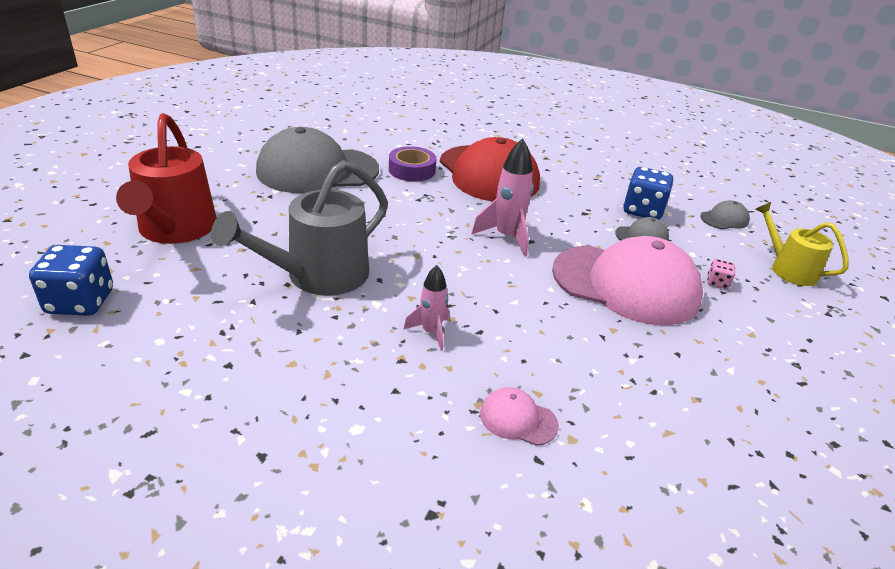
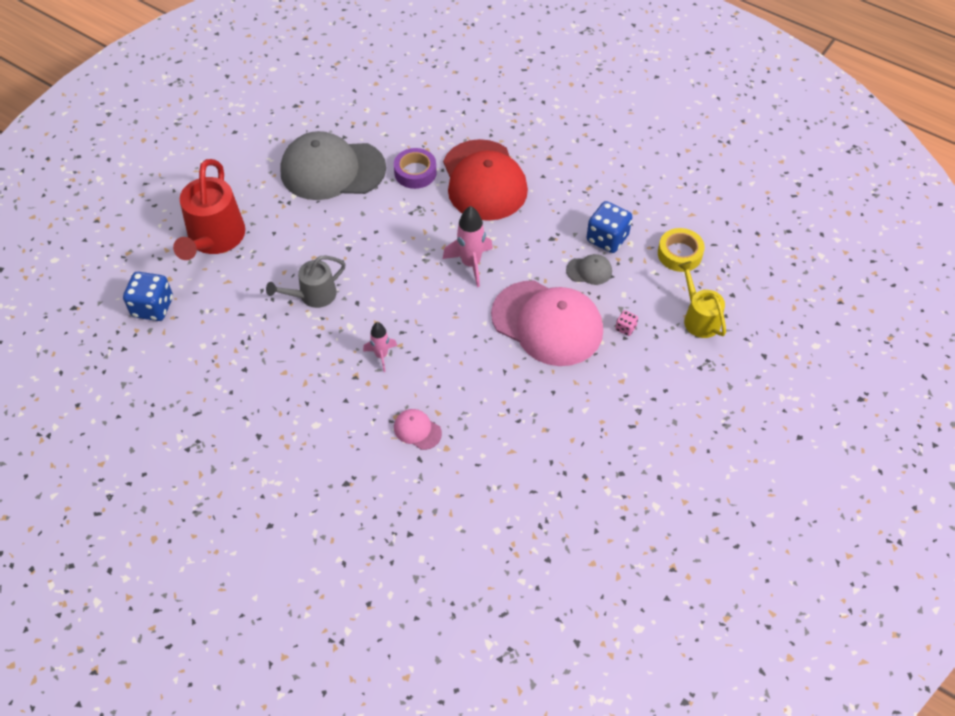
camera: 15 degrees right, 20 degrees up
grey watering can [211,160,388,296] -> grey watering can [266,256,346,308], size x0.61
grey cap [700,200,750,229] -> yellow tape [658,228,705,272]

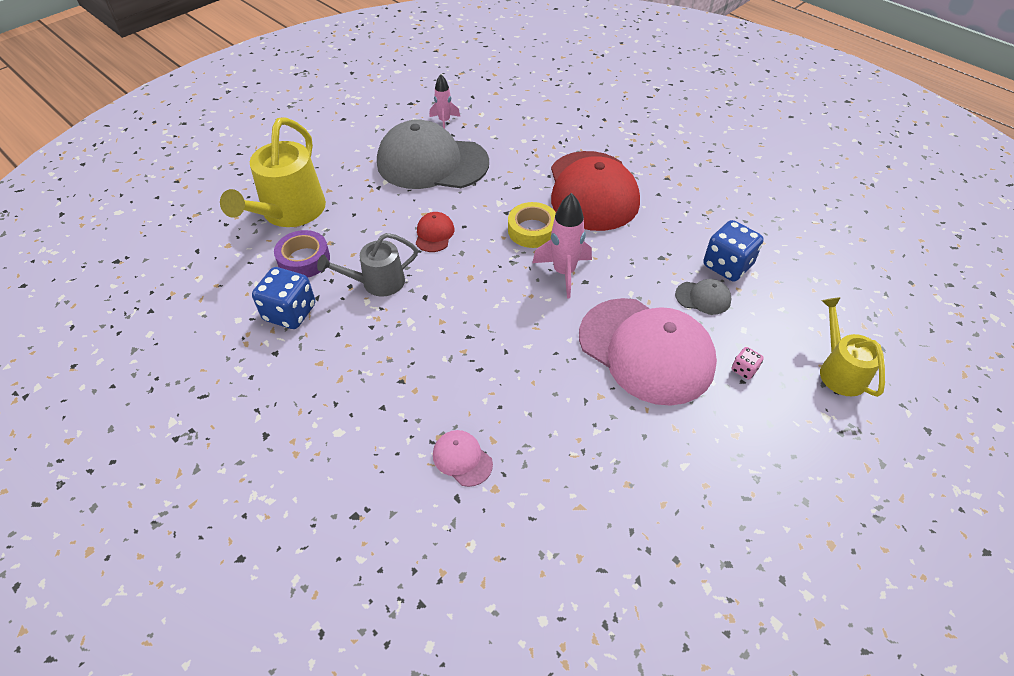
camera: 10 degrees right, 5 degrees down
blue dice [123,272,173,321] -> blue dice moved to [252,267,315,329]
red watering can [173,159,245,260] -> yellow watering can [220,118,326,227]
pink rocket [363,322,397,372] -> pink rocket moved to [429,74,460,129]
purple tape [394,148,437,189] -> purple tape moved to [274,230,330,277]
yellow tape [658,228,705,272] -> yellow tape moved to [508,202,556,248]
none -> red cap [416,212,455,252]

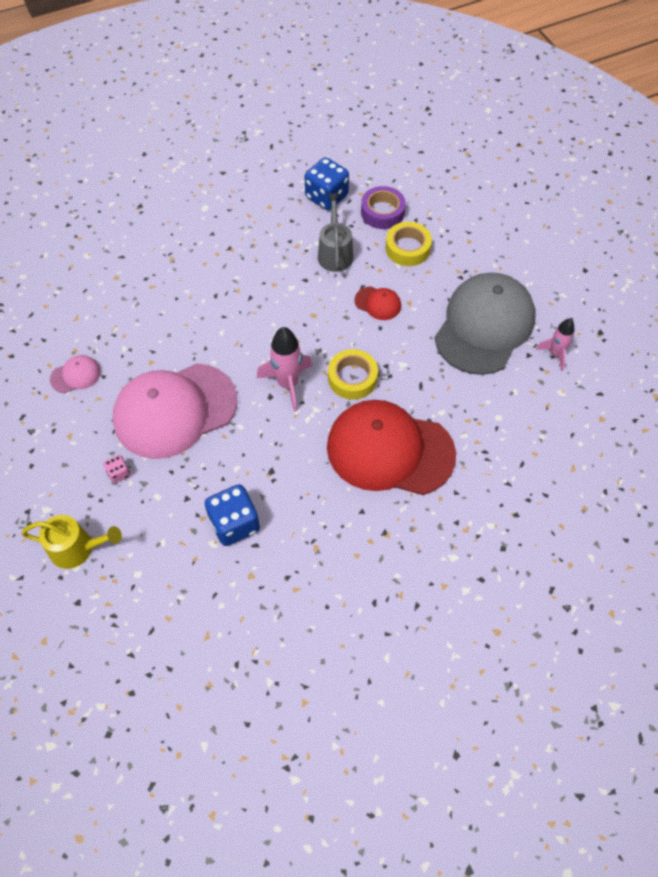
camera: 110 degrees right, 10 degrees up
yellow watering can [220,118,326,227] -> none
pink cap [433,430,493,487] -> pink cap moved to [50,355,101,393]
grey cap [675,279,732,315] -> none
none -> yellow tape [385,222,432,266]

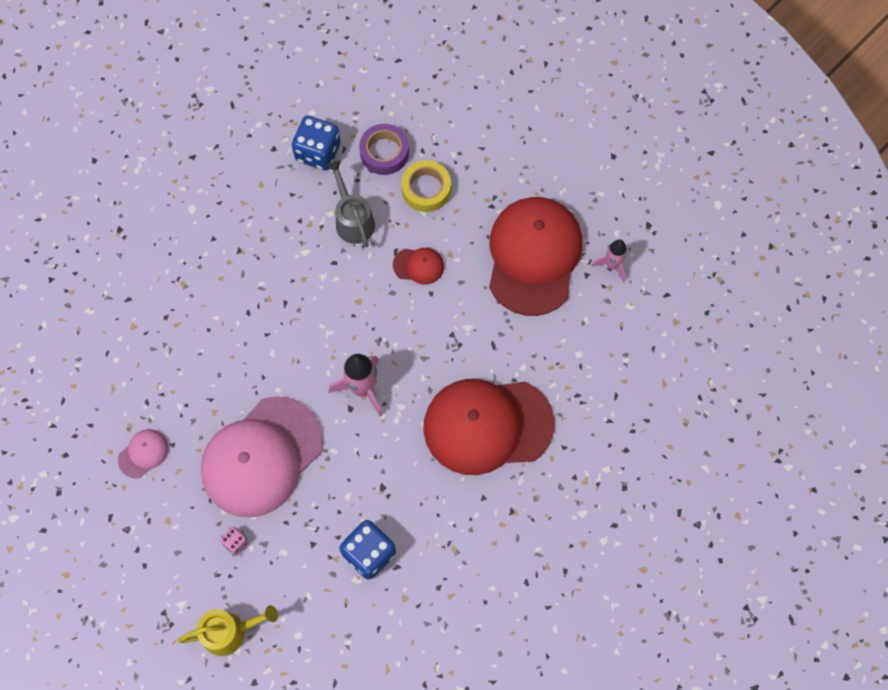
camera: 20 degrees left, 10 degrees up
yellow tape [328,349,378,400] -> none
grey cap [435,273,535,375] -> red cap [489,197,582,316]

